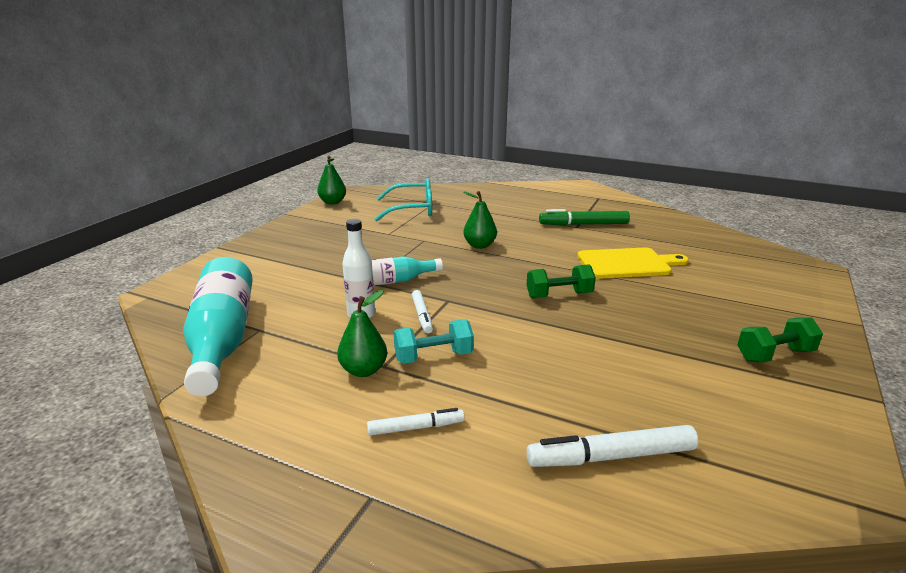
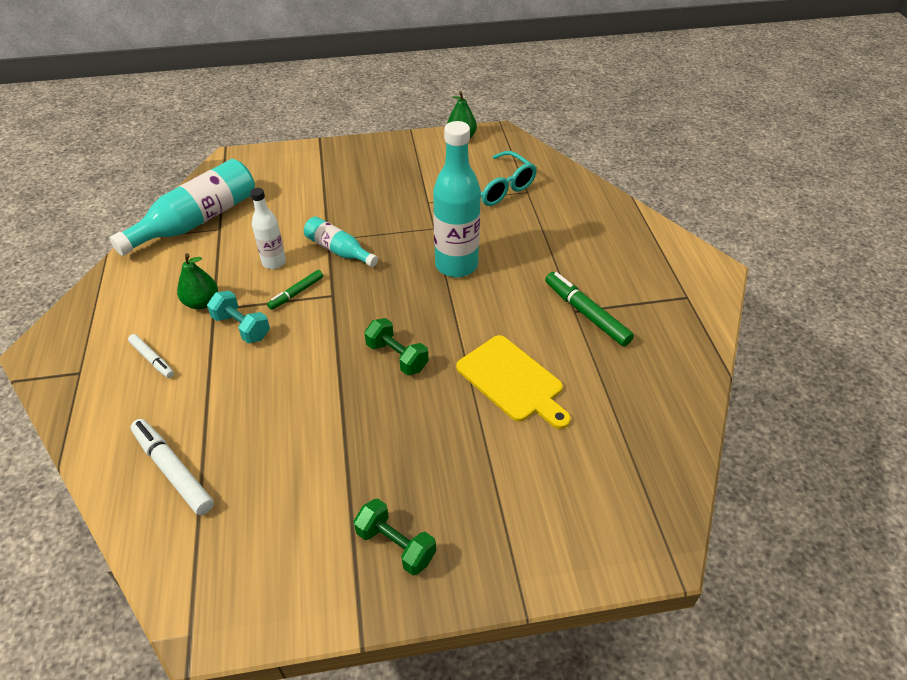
camera: 55 degrees right, 20 degrees up
white marker [412,290,433,333] -> green marker [267,270,323,310]
green pear [463,191,497,249] -> turquoise bottle [433,121,481,277]

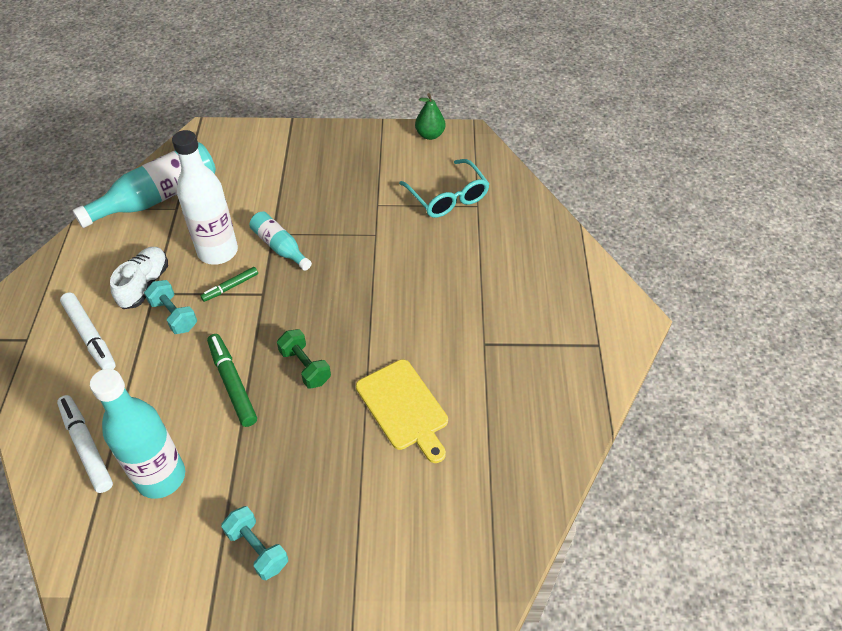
camera: 10 degrees right, 5 degrees up
white marker [128,334,174,378] -> white marker [60,292,116,370], size x1.66
green pear [177,253,218,310] -> white shoe [110,247,168,309]
white bottle [250,188,286,269] -> white bottle [172,130,238,265], size x1.79
green dumbbell [354,498,436,575] -> turquoise dumbbell [221,506,288,580]
turquoise bottle [433,121,481,277] -> turquoise bottle moved to [90,369,185,499]
green marker [545,272,634,346] -> green marker moved to [207,334,257,427]

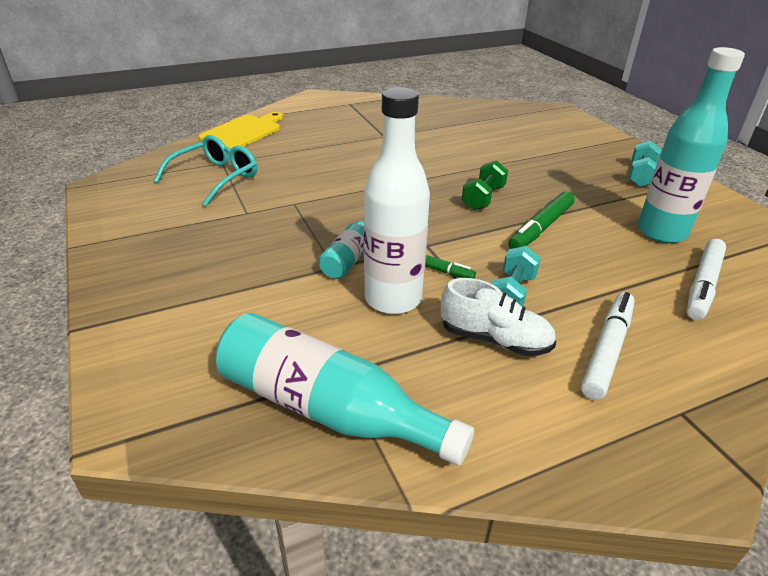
camera: 115 degrees left, 15 degrees down
white shoe [110,247,168,309] -> white shoe turned 150 degrees counterclockwise [441,278,556,356]
yellow cutting board [356,359,448,463] -> yellow cutting board moved to [198,112,283,149]
green pear [415,93,445,140] -> none

